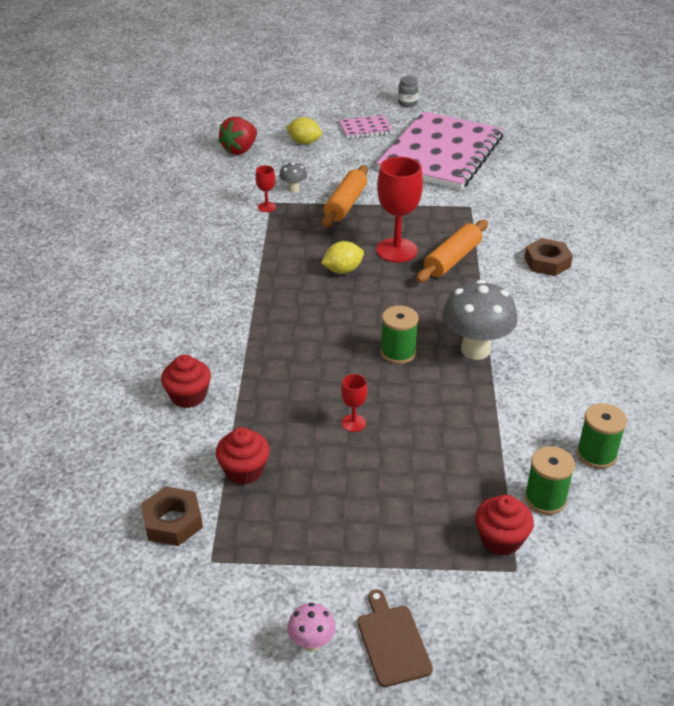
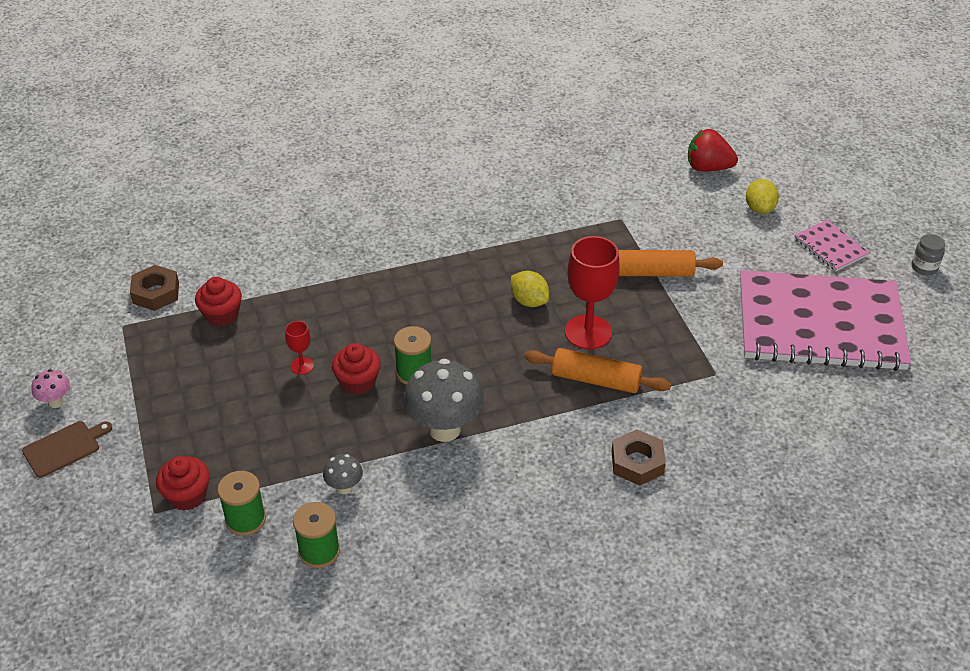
camera: 70 degrees right, 5 degrees up
red cupcake [161,354,211,408] -> red cupcake moved to [332,343,381,395]
red goblet [255,165,276,212] -> none
grey mushroom [279,162,307,193] -> grey mushroom moved to [323,454,363,494]

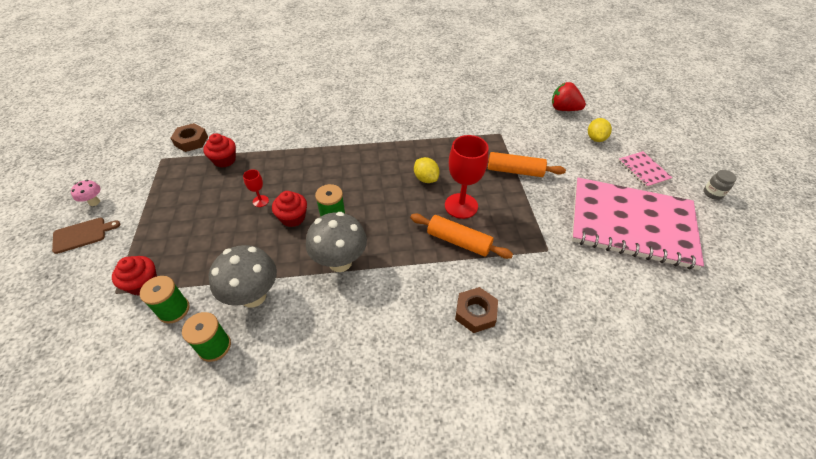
camera: 10 degrees right, 5 degrees up
grey mushroom [323,454,363,494] -> grey mushroom [209,245,277,308], size x2.09

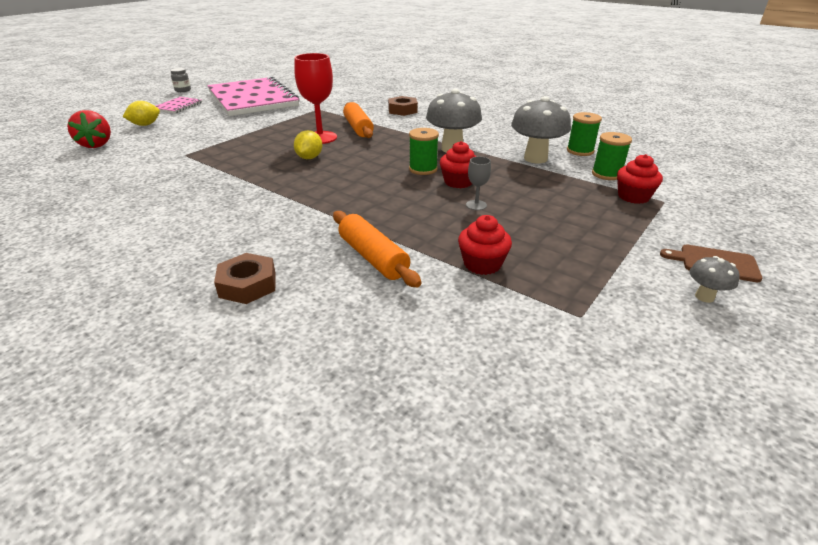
camera: 135 degrees left, 15 degrees down
pink mushroom [71,180,101,206] -> grey mushroom [690,256,740,303]
brown nut [171,123,208,152] -> brown nut moved to [214,253,276,304]
red goblet [243,169,269,207] -> grey goblet [466,156,491,210]
orange rolling pin [488,152,566,177] -> orange rolling pin moved to [333,211,421,287]

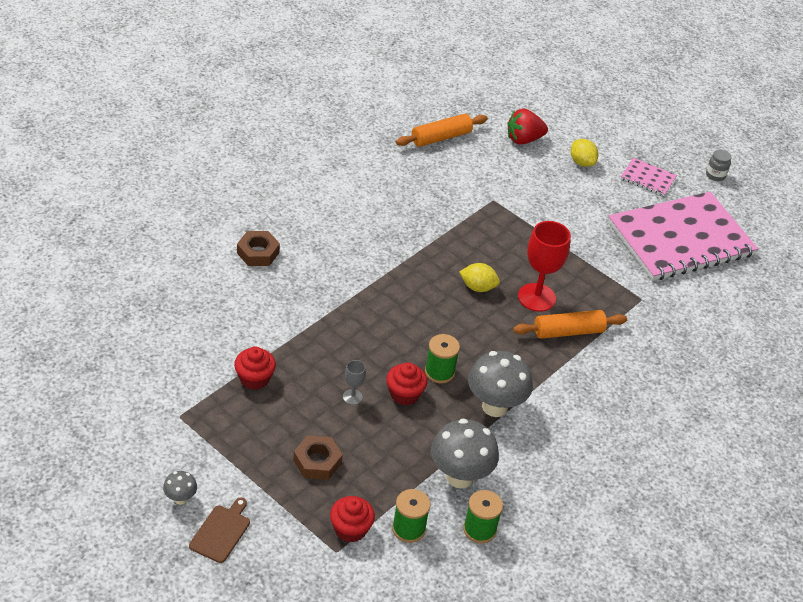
camera: 90 degrees right, 10 degrees up
orange rolling pin [333,211,421,287] -> orange rolling pin moved to [396,114,488,147]
brown nut [388,96,418,116] -> brown nut moved to [293,435,343,480]

